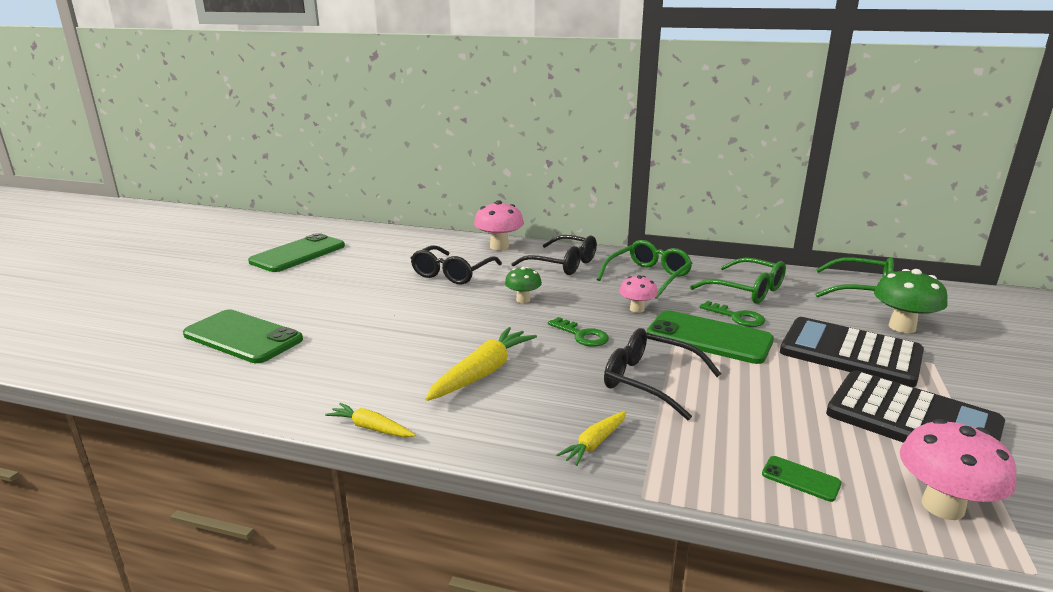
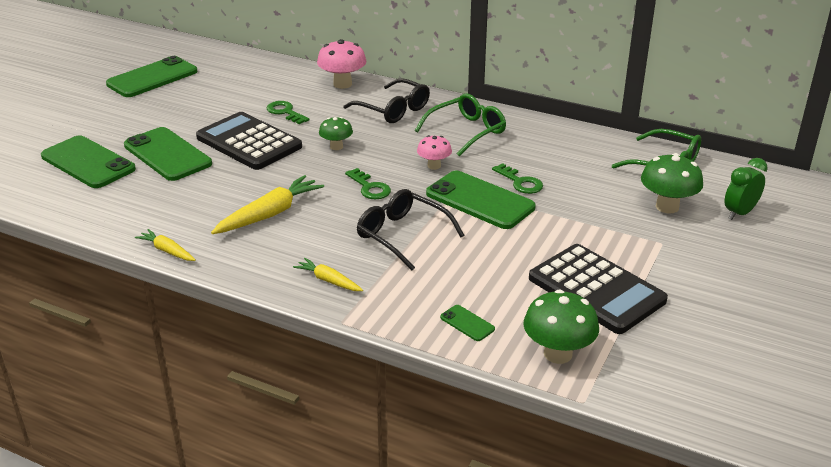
camera: 10 degrees right, 10 degrees up
black glasses [411,245,502,285] -> green key [267,101,310,124]
yellow carrot [556,411,626,466] -> yellow carrot turned 75 degrees clockwise [293,258,363,291]
green glasses [690,258,786,304] -> none
black calculator [780,317,924,387] -> black calculator moved to [196,112,302,170]
pink mushroom [900,419,1017,520] -> green mushroom [524,290,599,364]
none -> green phone [124,127,212,181]
none -> green clock [725,158,768,220]

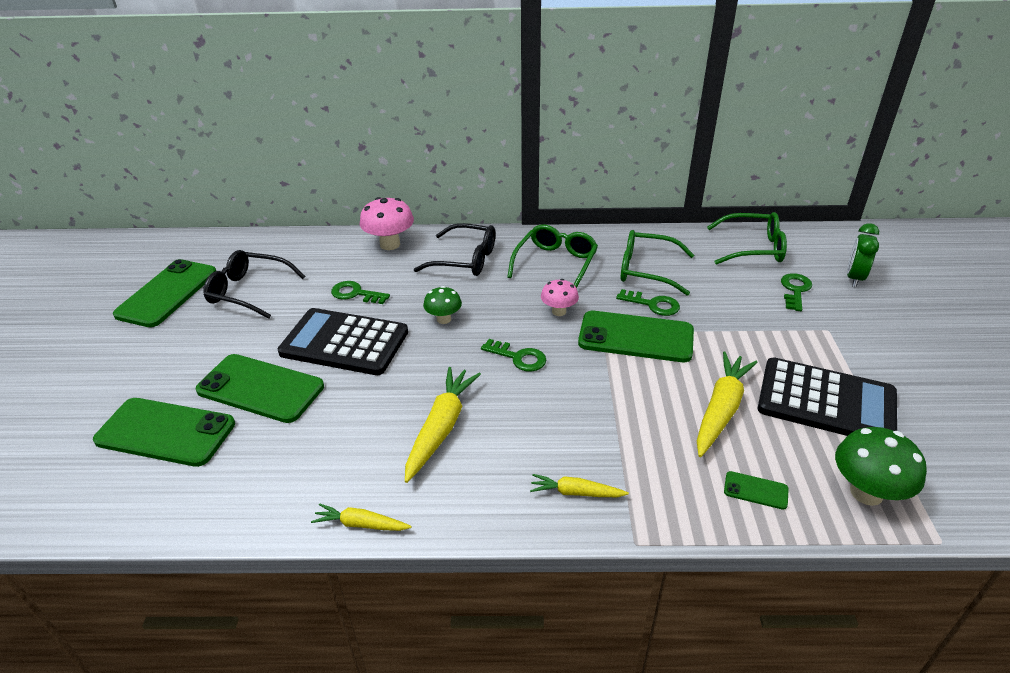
camera: 25 degrees left, 5 degrees up
black glasses [357,189,464,271] -> black glasses moved to [203,250,305,319]
green mushroom [641,153,703,213] -> green key [781,273,812,311]
none -> green glasses [621,230,694,295]
none -> yellow carrot [697,352,758,457]

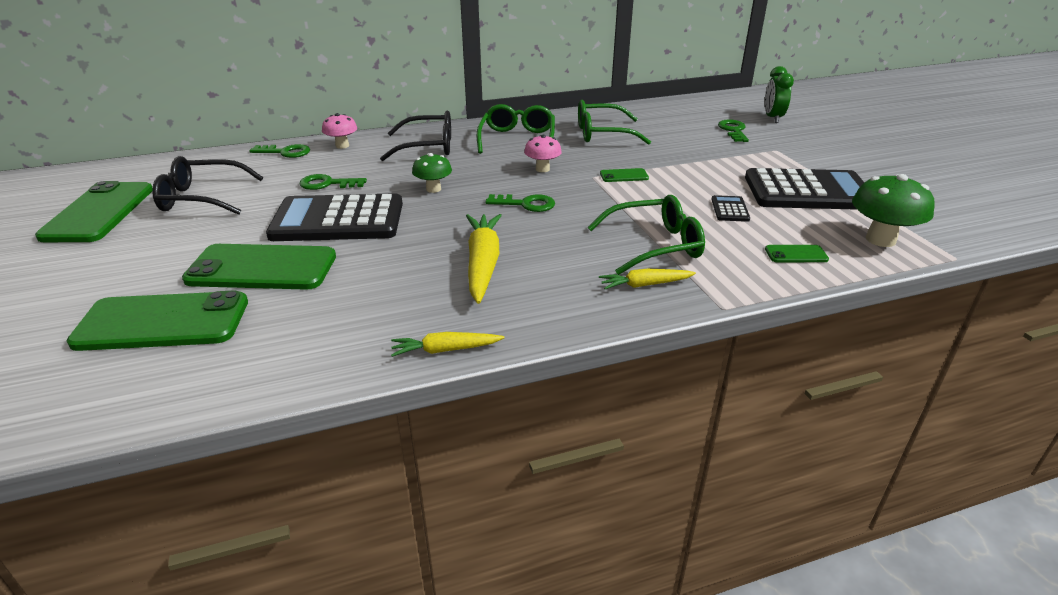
camera: 20 degrees left, 5 degrees down
pink mushroom [360,197,414,250] -> pink mushroom [322,113,357,149], size x0.62
green phone [578,311,694,362] -> green phone [600,168,649,182], size x0.43
green key [616,289,680,316] -> green key moved to [249,144,310,158]
yellow carrot [697,352,758,457] -> black calculator [711,195,750,222]
green glasses [707,212,787,265] -> green glasses moved to [588,195,705,275]

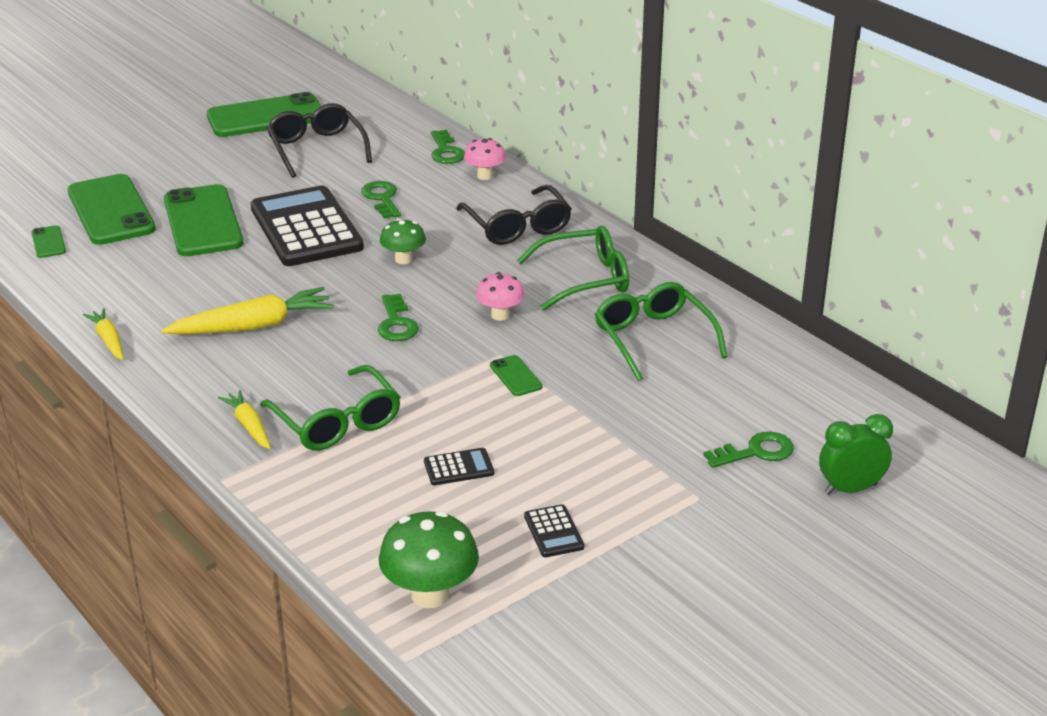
camera: 70 degrees right, 0 degrees up
black calculator [745,168,864,210] -> black calculator [524,504,584,557], size x0.41
green phone [765,245,829,262] -> green phone moved to [31,225,66,258]

